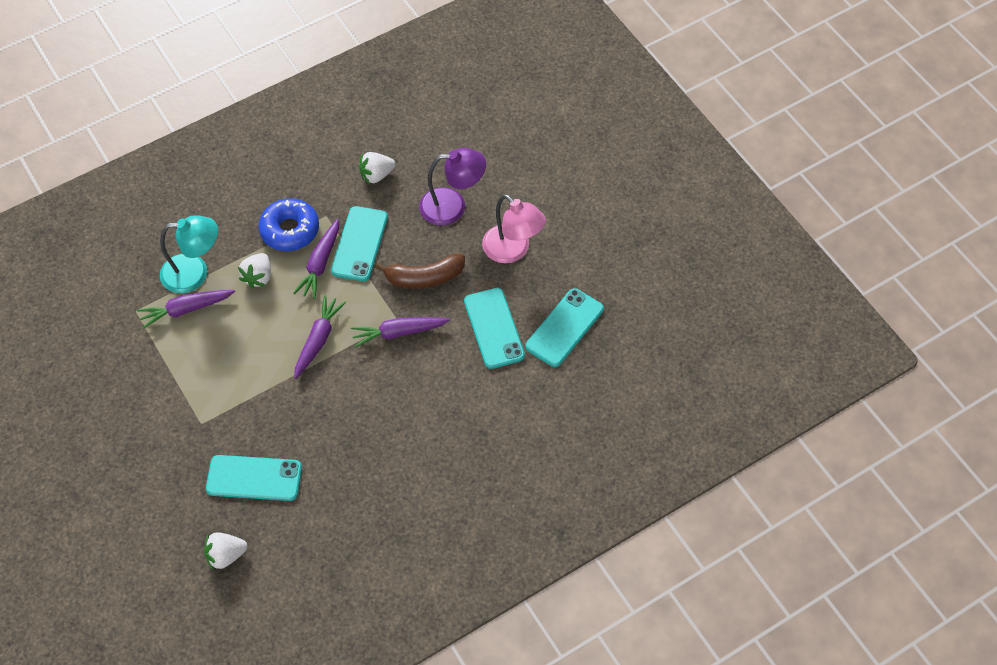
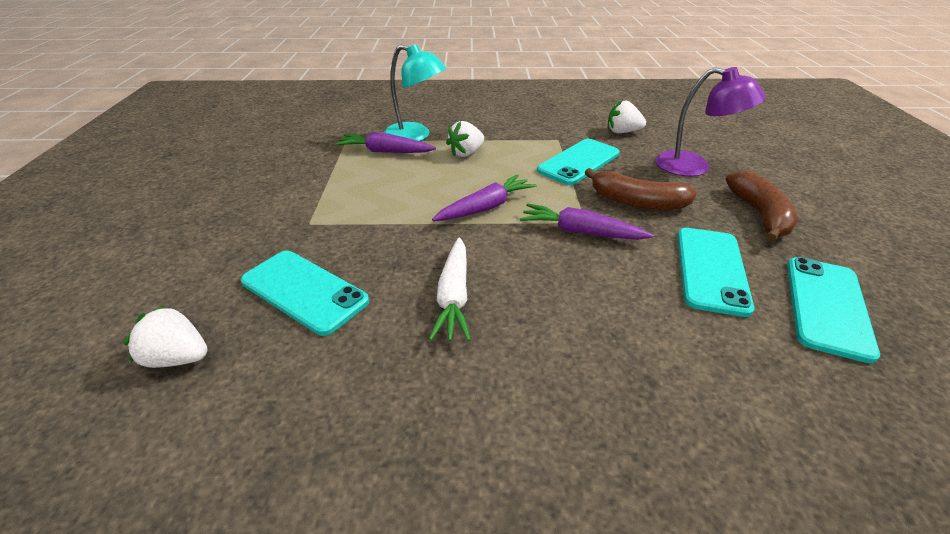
camera: 30 degrees right, 20 degrees down
blue donut [258,198,319,251] -> none
purple carrot [293,219,339,299] -> none
pink lamp [482,194,546,263] -> brown banana [726,170,798,242]
turquoise phone [525,288,604,367] -> turquoise phone turned 45 degrees counterclockwise [787,257,880,363]
none -> white carrot [429,237,471,342]

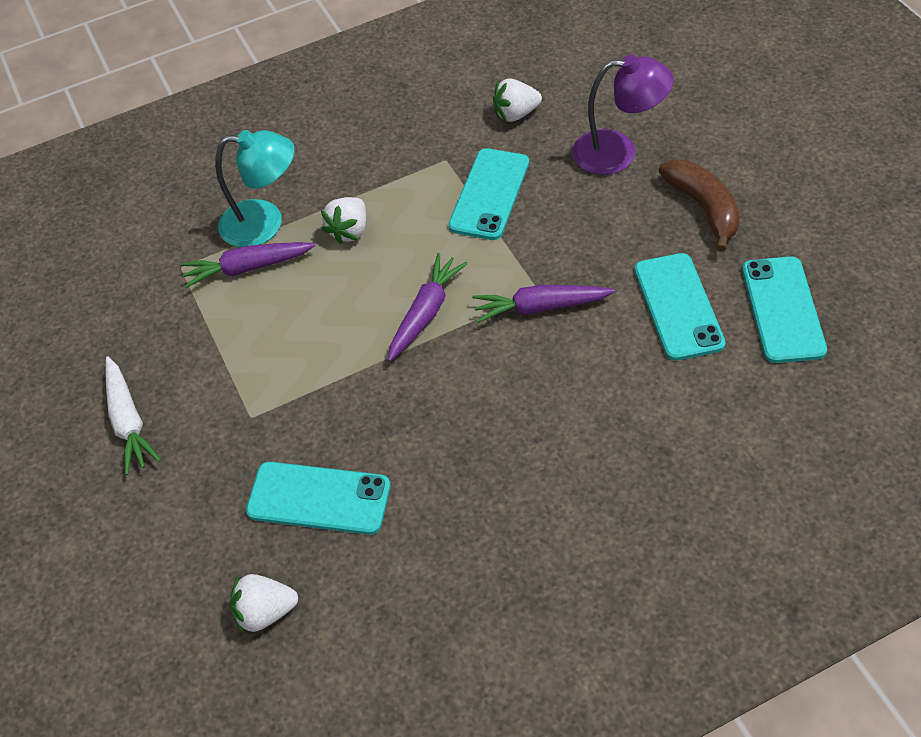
camera: 20 degrees left, 15 degrees up
white carrot [429,237,471,342] -> white carrot moved to [105,356,161,475]
brown banana [585,168,697,210] -> none

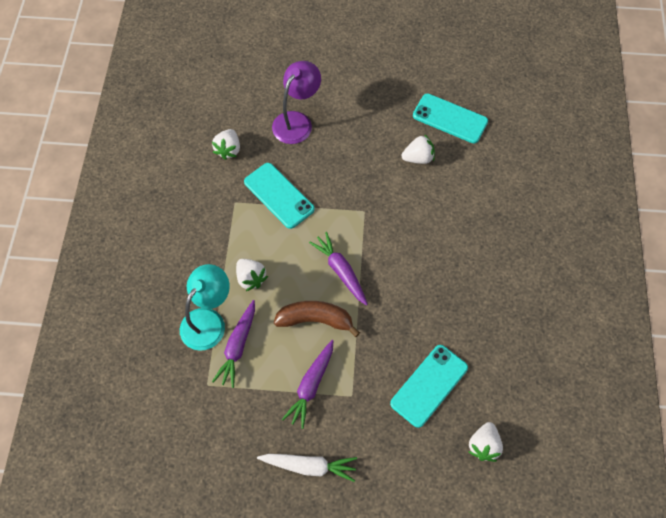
camera: 65 degrees left, 10 degrees up
purple carrot [472,285,615,323] -> purple carrot moved to [282,340,334,429]
turquoise phone [634,253,726,361] -> white strawberry [402,134,435,164]
brown banana [659,159,740,252] -> brown banana moved to [274,301,360,337]

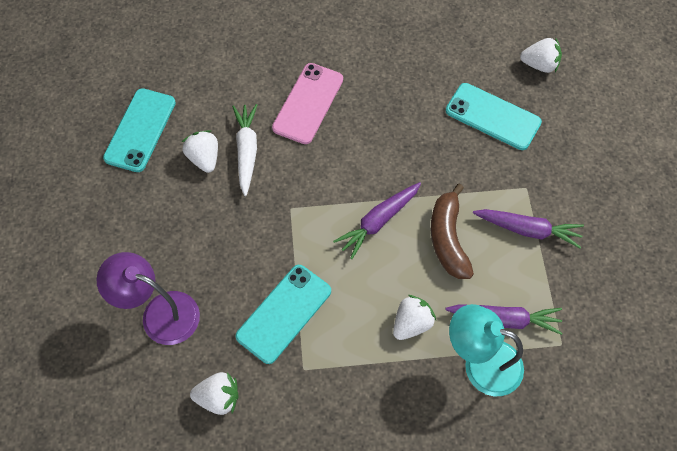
camera: 100 degrees left, 0 degrees up
white carrot [257,454,357,482] -> white carrot moved to [232,104,257,196]
none -> pink phone [272,63,343,144]

